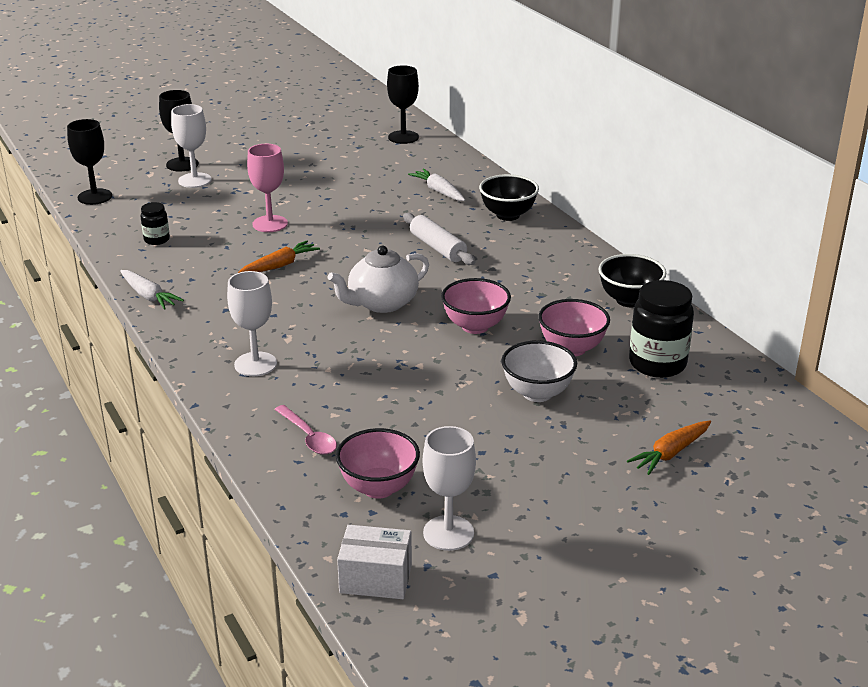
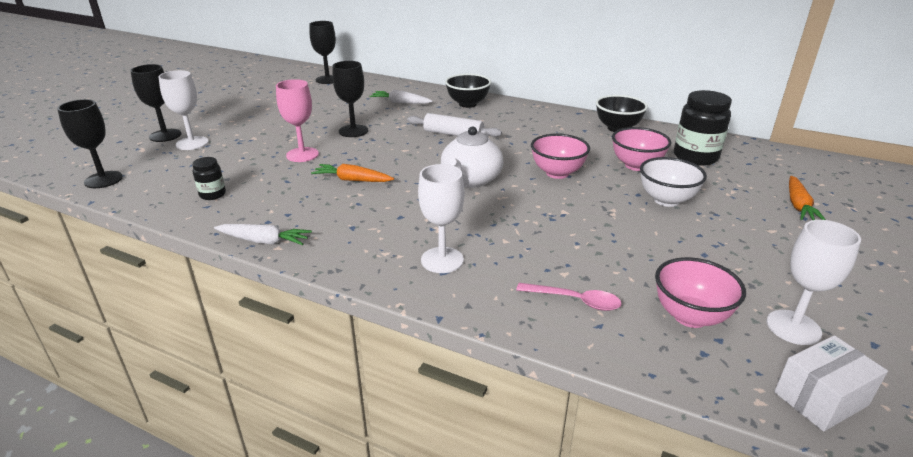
camera: 35 degrees left, 0 degrees up
orange carrot [238,240,320,273] -> orange carrot turned 90 degrees counterclockwise [311,164,394,182]
none -> black goblet [332,61,368,137]

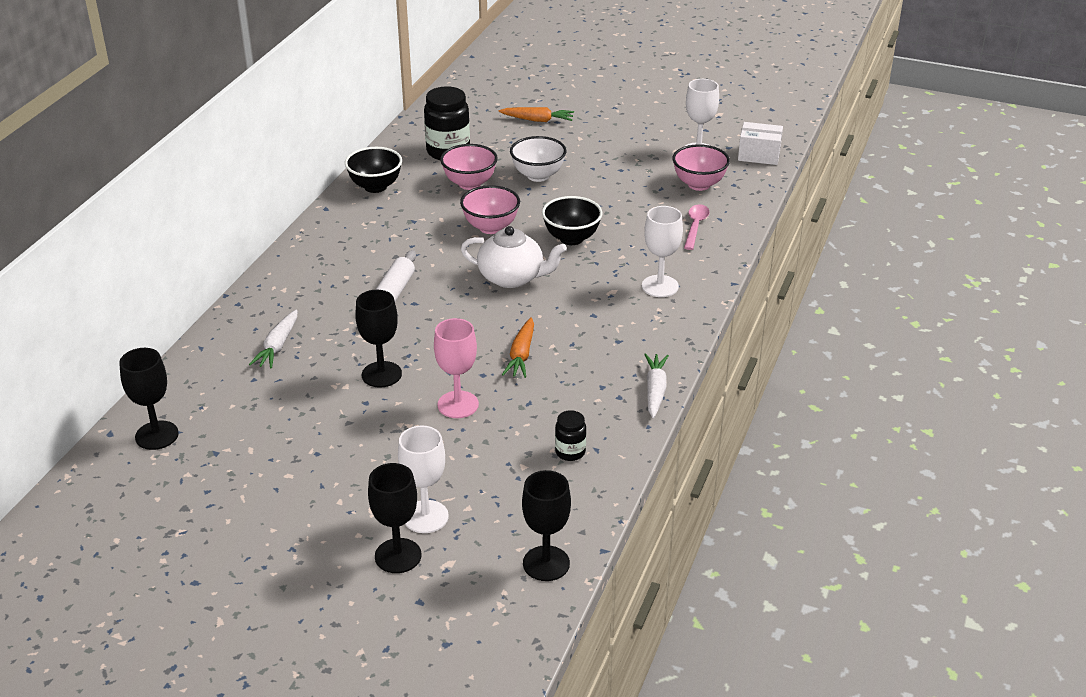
camera: 95 degrees left, 5 degrees up
black bowl [445,74,491,108] -> black bowl moved to [542,196,603,245]
white box [774,335,888,431] -> white box turned 45 degrees counterclockwise [738,122,783,165]

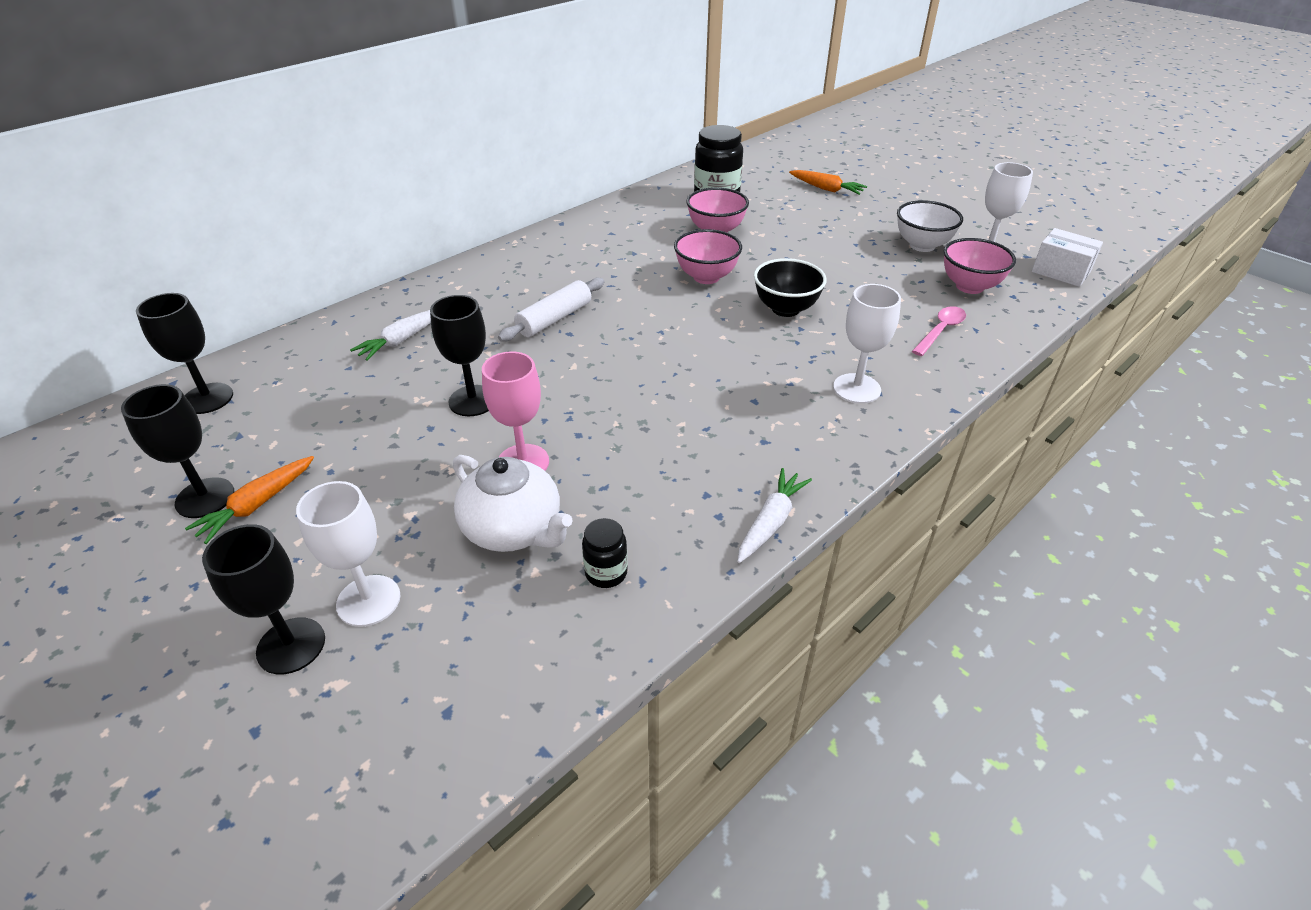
camera: 25 degrees right, 5 degrees up
black bowl [345,147,402,193] -> none
white teapot [461,226,567,288] -> white teapot moved to [453,455,573,552]
orange carrot [502,317,534,378] -> orange carrot moved to [185,456,314,544]
white bowl [510,136,567,182] -> white bowl moved to [897,200,963,252]
black goblet [522,470,571,581] -> black goblet moved to [121,384,234,518]

